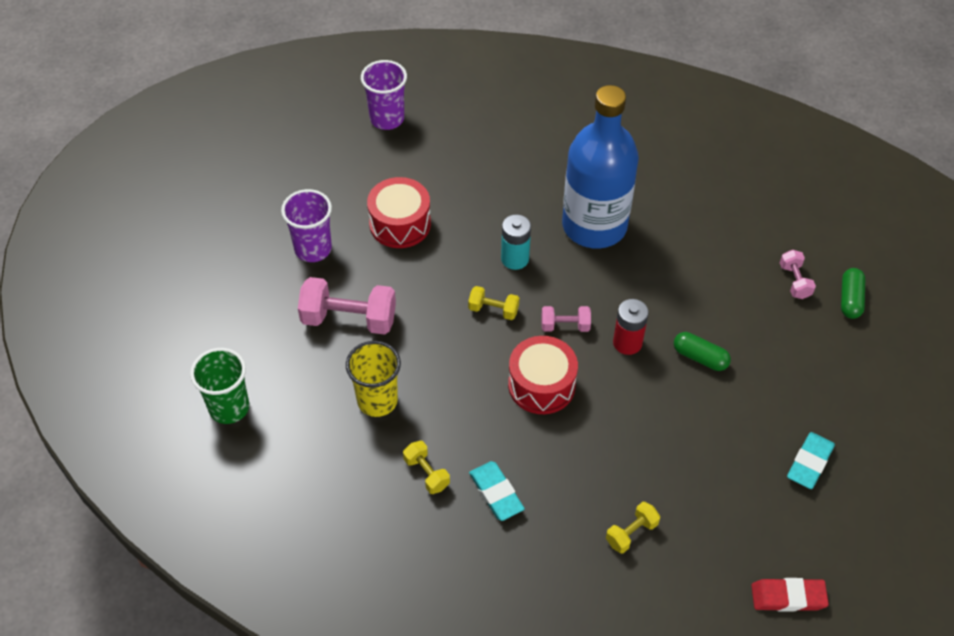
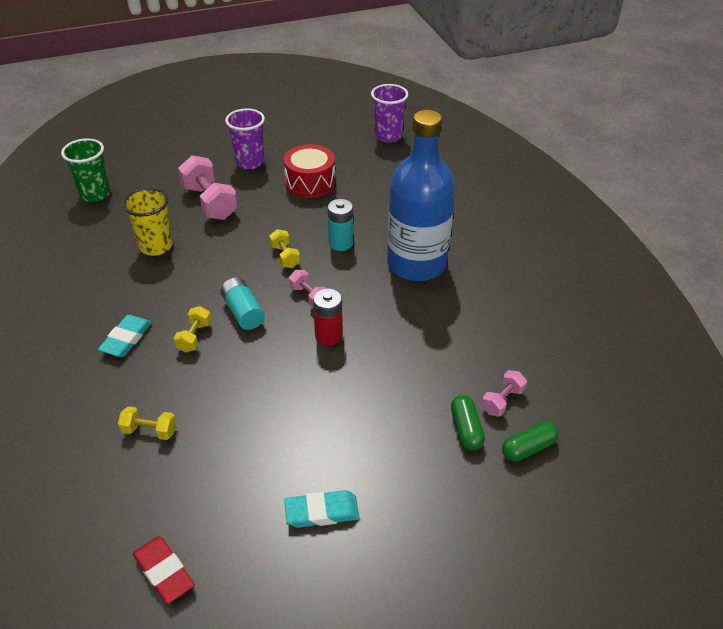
camera: 50 degrees right, 10 degrees down
yellow dumbbell [403,441,450,494] -> yellow dumbbell moved to [174,306,212,352]
red drum [508,336,578,414] -> turquoise battery [221,277,265,330]
green capsule [674,332,731,371] -> green capsule moved to [451,395,485,451]

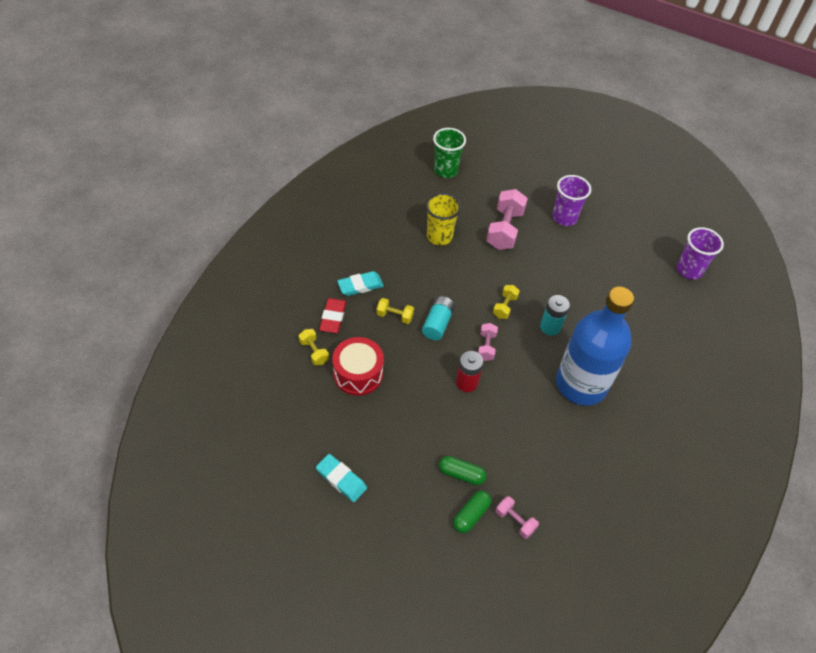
camera: 45 degrees right, 10 degrees up
red eraser [133,536,195,604] -> red eraser moved to [319,298,346,333]
yellow dumbbell [174,306,212,352] -> yellow dumbbell turned 45 degrees clockwise [376,298,414,324]
red drum [283,144,335,198] -> red drum moved to [332,337,384,396]
pink dumbbell [482,370,527,417] -> pink dumbbell turned 45 degrees clockwise [495,496,539,539]
green capsule [502,421,559,462] -> green capsule moved to [439,456,486,485]

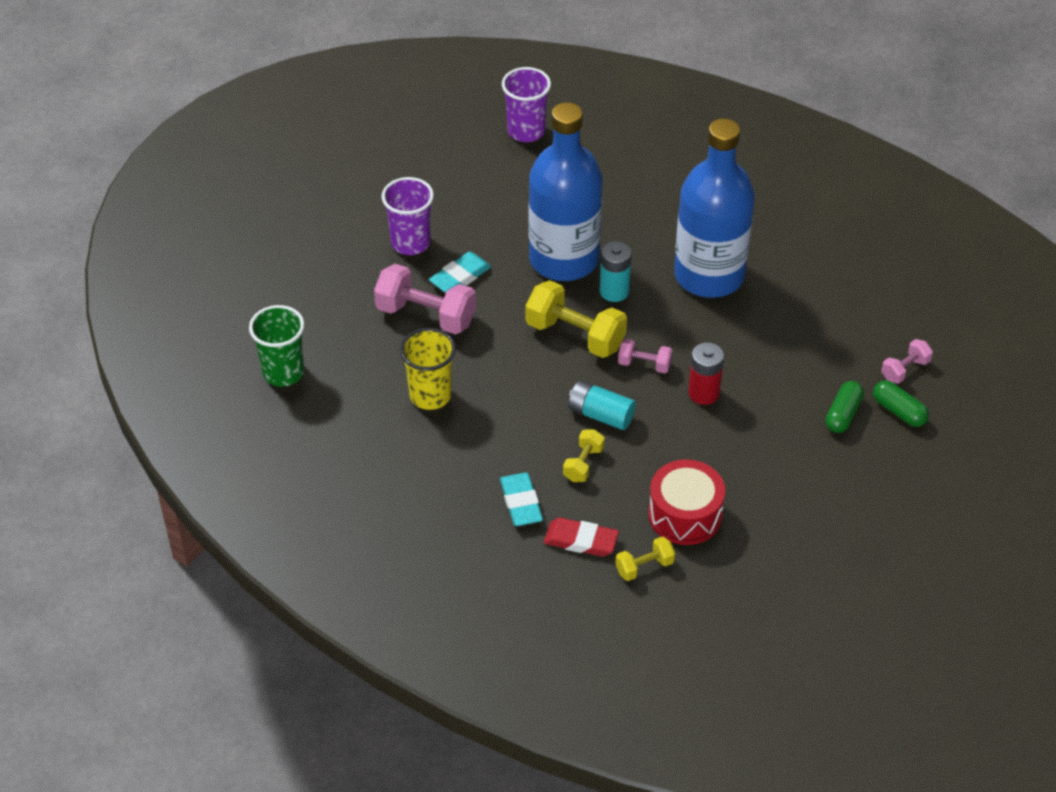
camera: 80 degrees left, 5 degrees down
turquoise eraser [316,454,367,502] -> turquoise eraser moved to [429,252,491,293]
yellow dumbbell [493,285,520,319] -> yellow dumbbell [526,280,627,358], size x1.88
none -> blue bottle [529,102,603,281]

